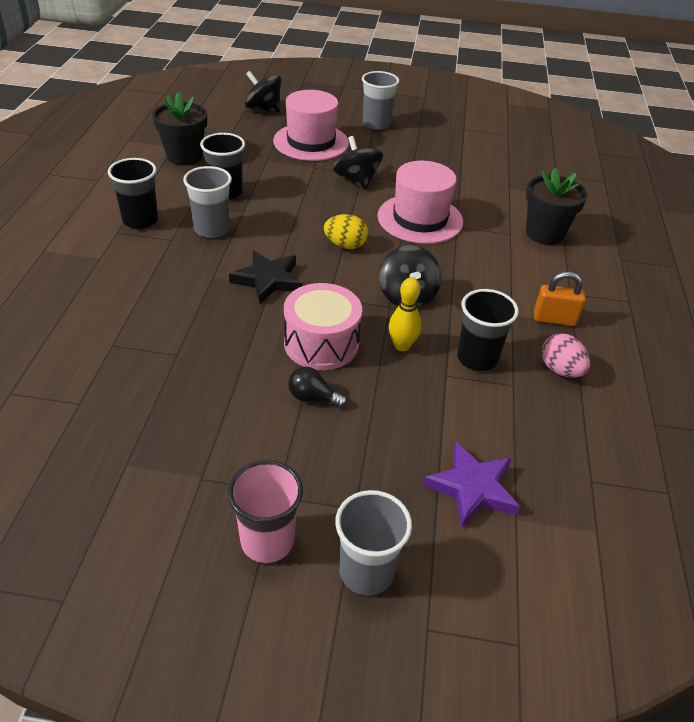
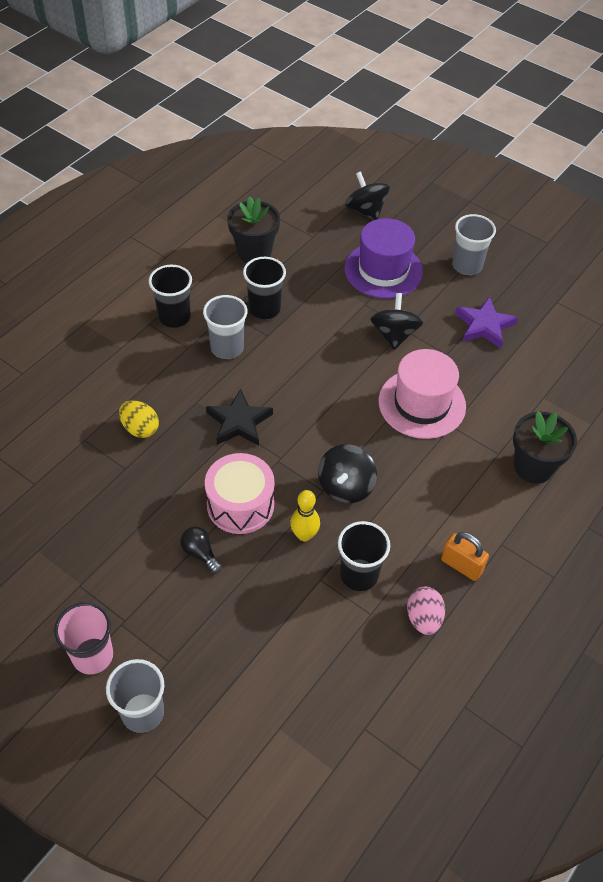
camera: 30 degrees right, 10 degrees up
pink hat [273,90,349,161] -> purple hat [344,218,423,299]
yellow egg [324,214,368,249] -> yellow egg moved to [119,400,159,438]
purple star [423,442,520,528] -> purple star moved to [455,297,518,348]

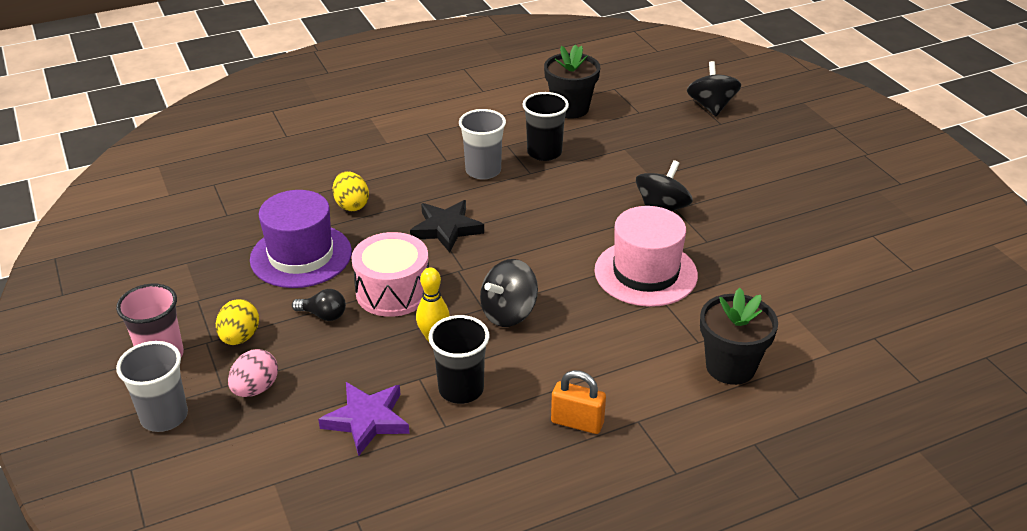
camera: 30 degrees right, 15 degrees down
black cup [149,265,192,328] -> none
black light bulb [180,527,222,573] -> black light bulb turned 120 degrees clockwise [292,289,346,321]
purple hat [344,218,423,299] -> purple hat moved to [250,190,352,288]
pink egg [407,587,445,635] -> pink egg moved to [228,349,278,397]
orange padlock [441,532,489,581] -> orange padlock turned 45 degrees counterclockwise [551,370,606,434]
grey cup [452,214,496,275] -> none
purple star [455,297,518,348] -> purple star moved to [318,382,410,456]
none -> yellow egg [216,299,259,345]

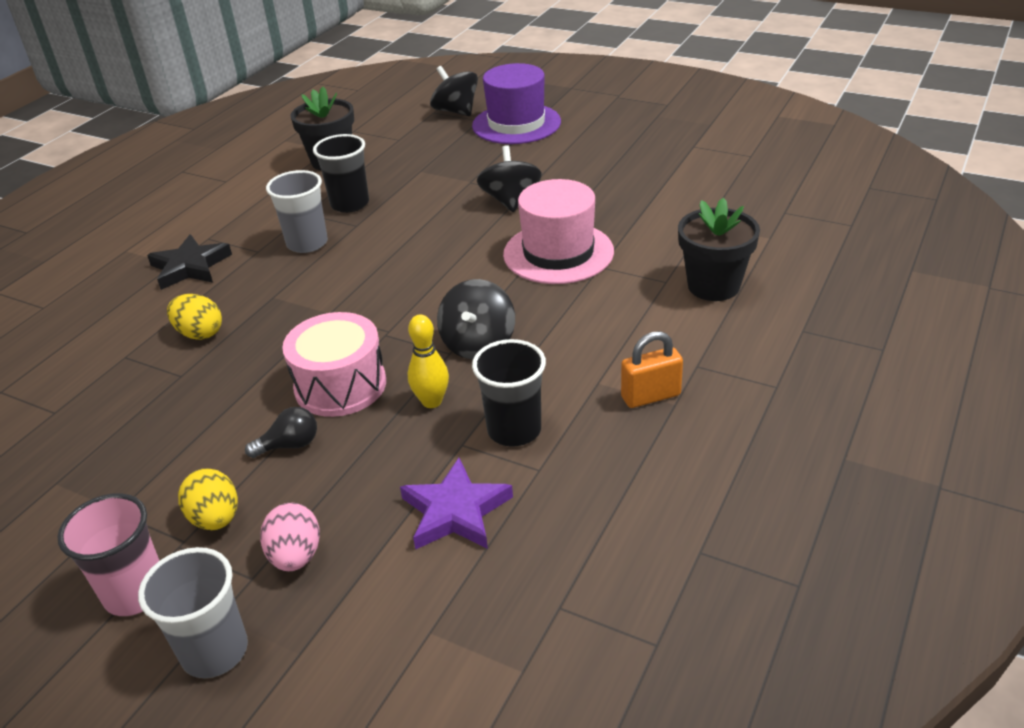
camera: 35 degrees left, 0 degrees up
purple hat [250,190,352,288] -> purple hat moved to [472,63,561,144]
black star [410,200,484,253] -> black star moved to [147,234,232,290]

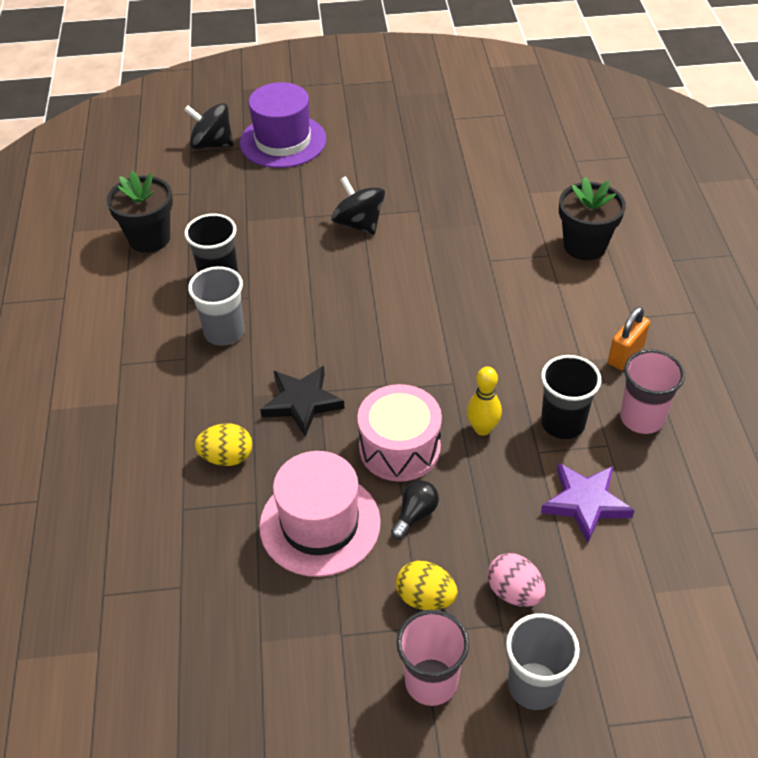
camera: 35 degrees left, 10 degrees up
black star [147,234,232,290] -> black star moved to [260,366,345,437]
black spinning top [437,279,515,360] -> none
pink hat [503,179,614,284] -> pink hat moved to [259,451,381,577]
none -> pink cup [620,350,685,434]

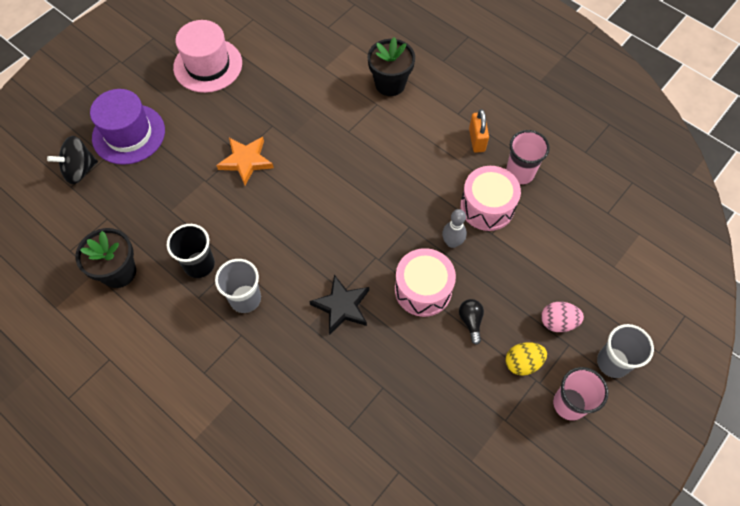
camera: 45 degrees left, 15 degrees up
yellow egg [195,423,252,466] -> none
pink hat [259,451,381,577] -> pink hat moved to [173,20,242,93]
black spinning top [331,176,385,235] -> orange star [216,137,274,186]
yellow bowling pin [467,367,502,436] -> grey bowling pin [442,209,467,248]
black cup [541,355,601,439] -> pink drum [460,166,521,231]
purple star [541,463,635,543] -> none

